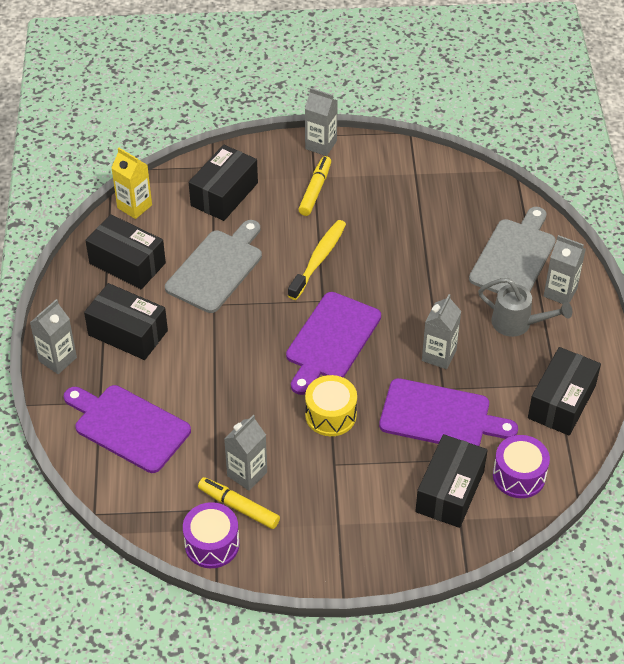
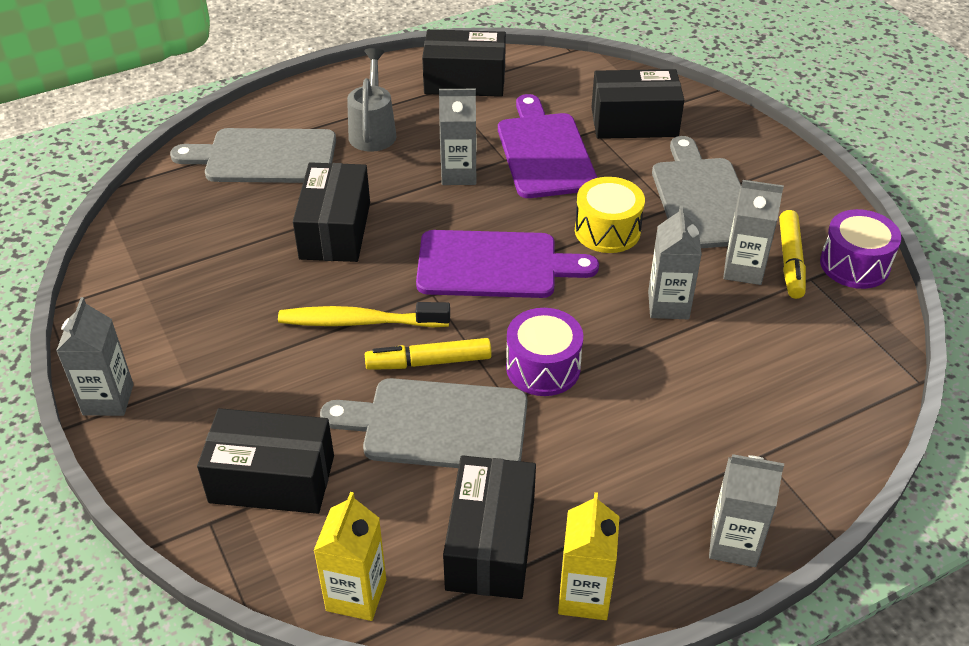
camera: 115 degrees left, 5 degrees down
purple cutting board [64,385,191,473] -> none
black box [84,283,168,360] -> black box moved to [293,162,370,262]
yellow marker [298,156,331,216] -> yellow marker moved to [365,338,492,370]
purple drum [493,435,550,498] -> purple drum moved to [506,308,583,396]
grey carton [544,235,586,304] -> grey carton moved to [648,205,702,319]
none -> yellow carton [558,492,620,620]
none -> grey cutting board [652,136,741,248]

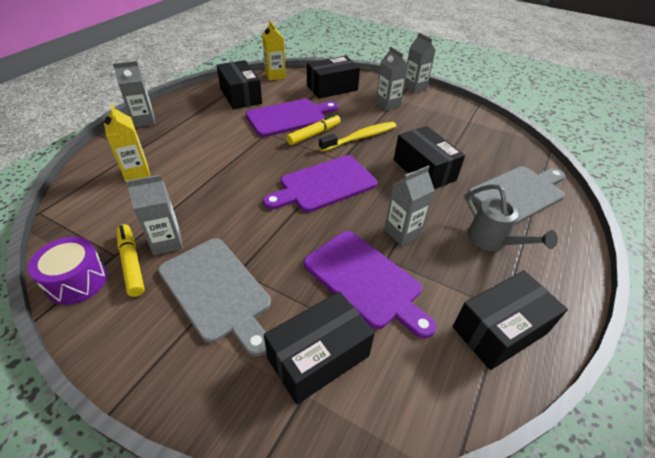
camera: 145 degrees right, 0 degrees up
grey cutting board [320,378,528,468] -> purple cutting board [246,99,338,137]
purple drum [506,308,583,396] -> none
yellow carton [558,492,620,620] -> yellow carton moved to [104,104,150,182]
yellow drum [575,177,645,253] -> none
grey carton [648,205,702,319] -> grey carton moved to [376,46,408,111]

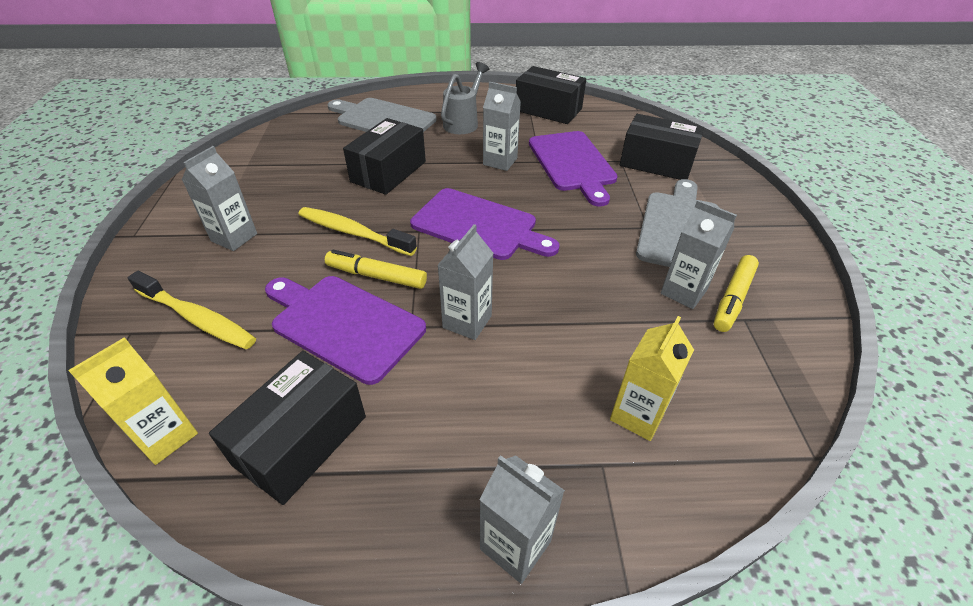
camera: 120 degrees left, 0 degrees up
purple drum [28,237,108,305] -> none
purple cutting board [304,231,436,339] -> purple cutting board turned 150 degrees clockwise [529,131,618,206]
black box [307,56,360,99] -> yellow toothbrush [128,271,256,349]
grey carton [404,33,436,94] -> grey carton moved to [437,224,494,340]

